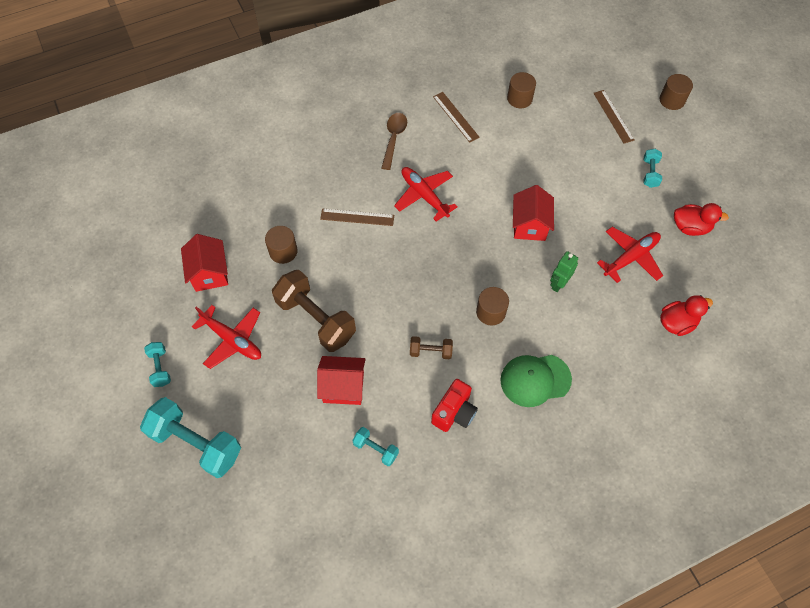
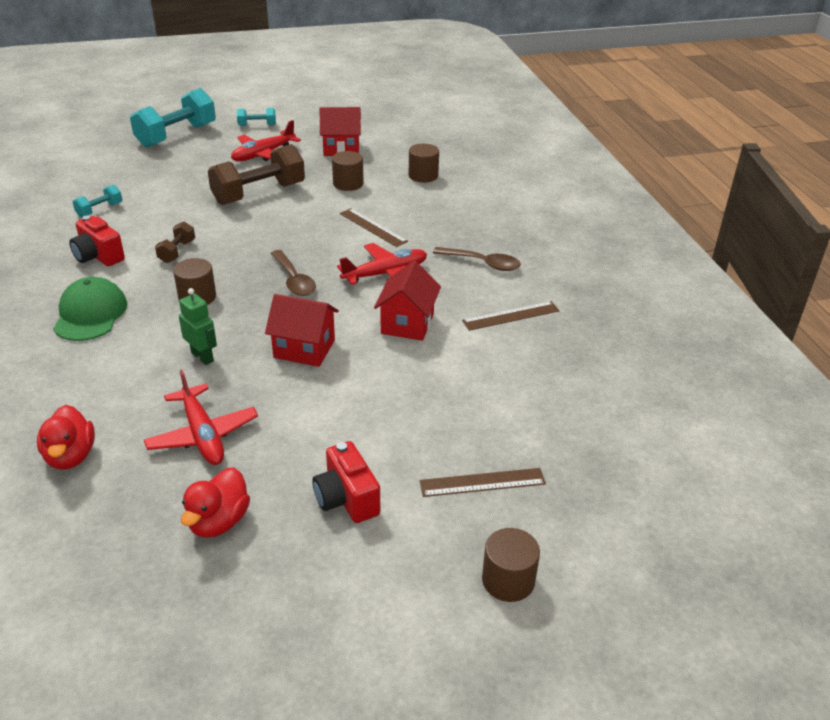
camera: 100 degrees right, 25 degrees down
red house [317,356,366,405] -> red house moved to [374,261,441,341]
brown ruler [320,208,394,226] -> brown ruler turned 60 degrees counterclockwise [340,208,408,247]
brown cylinder [507,72,536,108] -> brown cylinder moved to [409,144,439,183]
turquoise dumbbell [643,149,662,188] -> red camera [312,441,380,523]
none -> brown spoon [270,250,316,296]

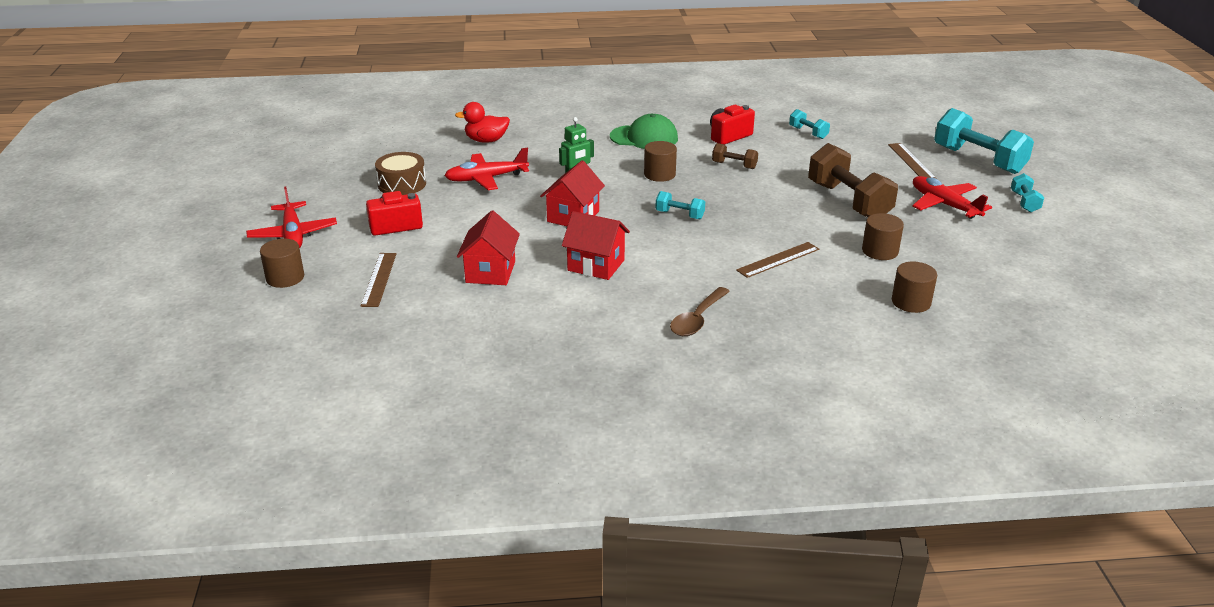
camera: 100 degrees right, 5 degrees down
red duck [181,467,250,538] -> brown drum [375,152,426,195]
brown spoon [270,250,316,296] -> turquoise dumbbell [655,191,705,219]
red house [320,107,361,156] -> red house moved to [457,210,520,285]
red plane [337,243,427,285] -> red plane moved to [246,186,337,248]
brown ruler [462,301,559,331] -> brown ruler moved to [888,143,937,179]

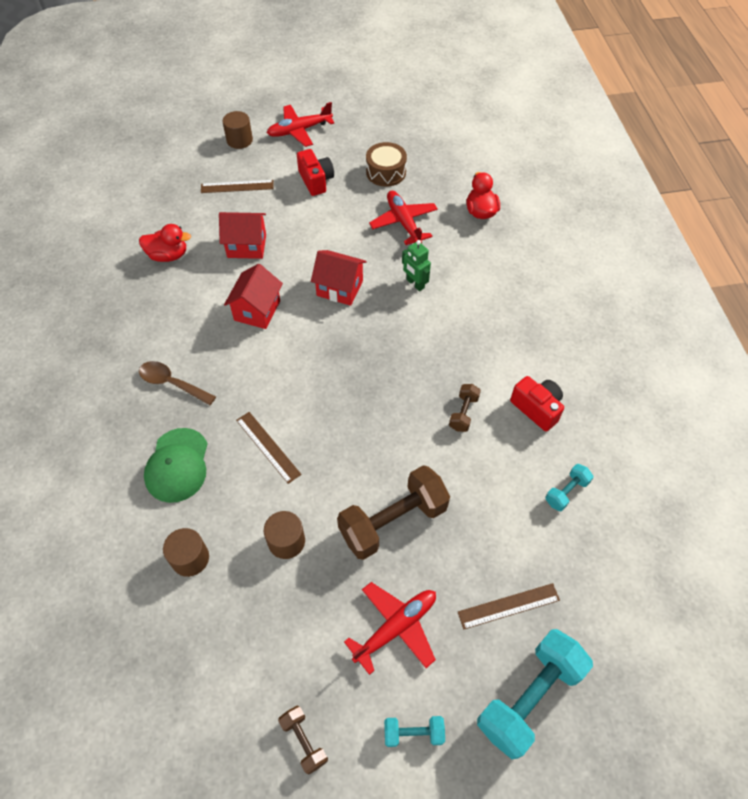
camera: 85 degrees right, 25 degrees up
green cap [610,114,678,149] -> green cap moved to [144,428,208,503]
brown cylinder [644,141,677,182] -> none
turquoise dumbbell [655,191,705,219] -> none
none -> red duck [139,224,191,262]
none -> brown dumbbell [278,706,328,775]

